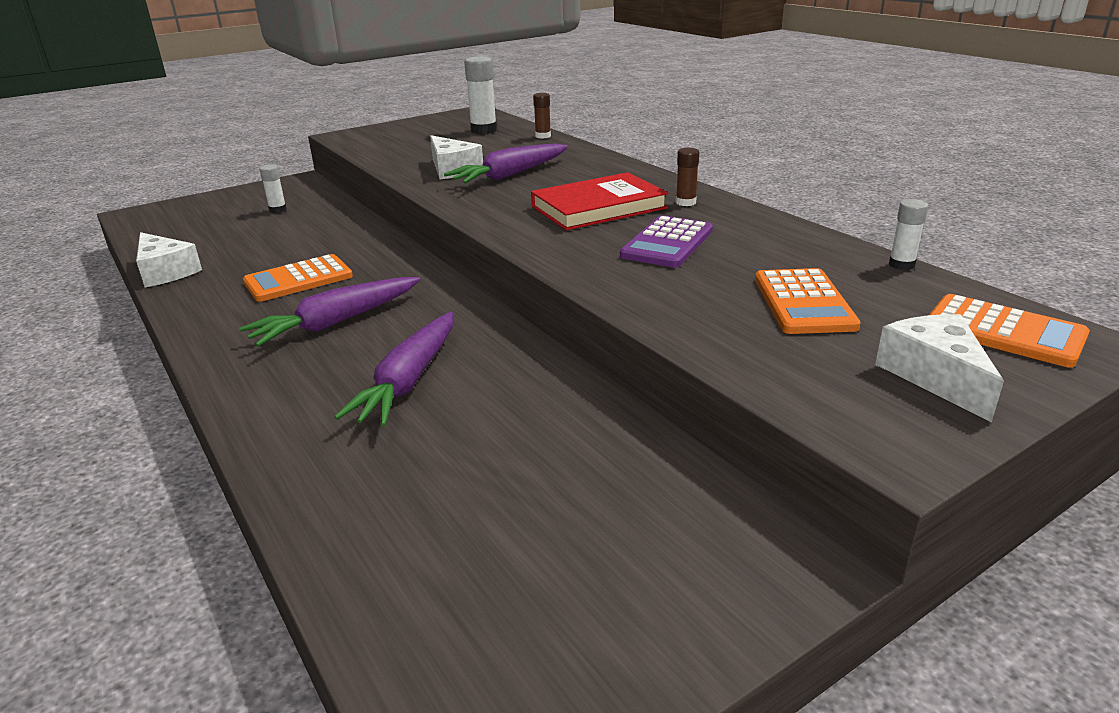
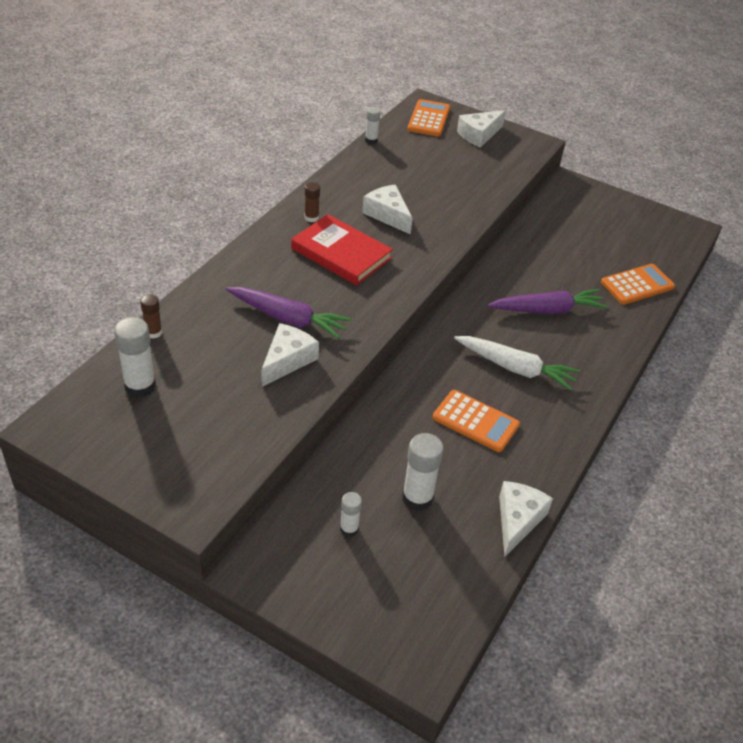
camera: 120 degrees left, 15 degrees up
purple carrot [239,277,421,347] -> white carrot [454,336,580,391]
purple calculator [620,215,713,268] -> white cheese [362,185,413,235]
orange calculator [755,268,861,334] -> orange calculator moved to [601,264,675,305]
none -> white glue stick [402,433,444,511]

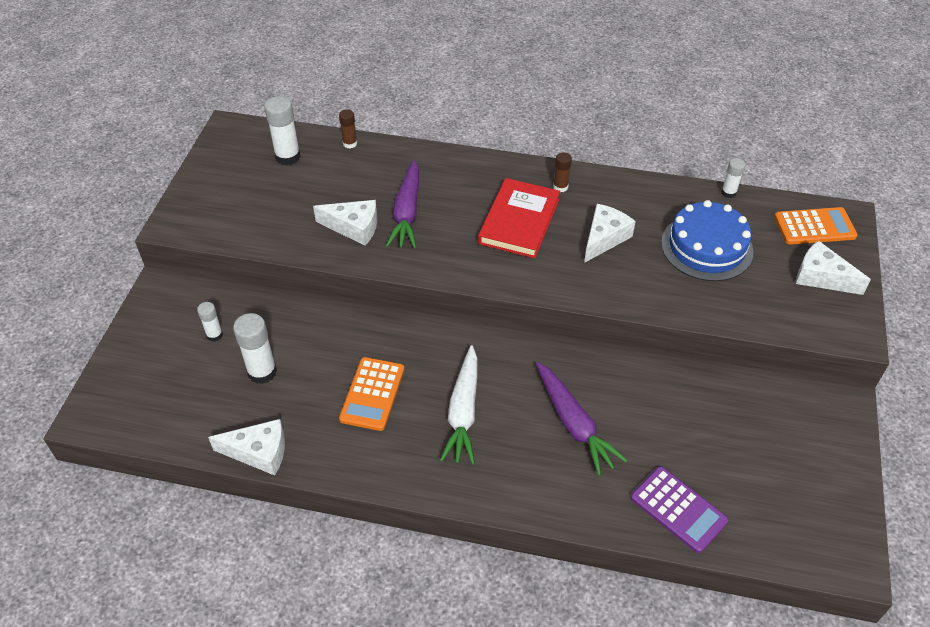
camera: 75 degrees right, 5 degrees up
orange calculator [601,264,675,305] -> purple calculator [631,466,729,553]
none -> blue cake [661,200,754,281]

